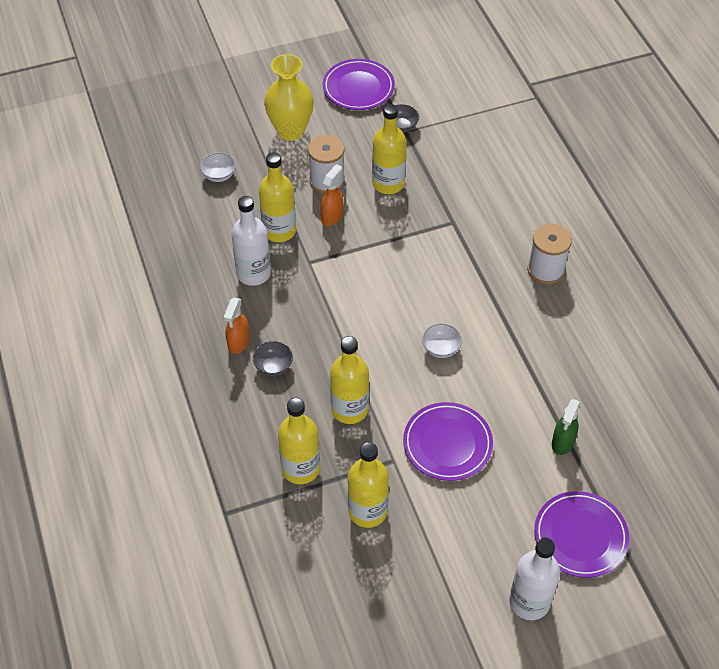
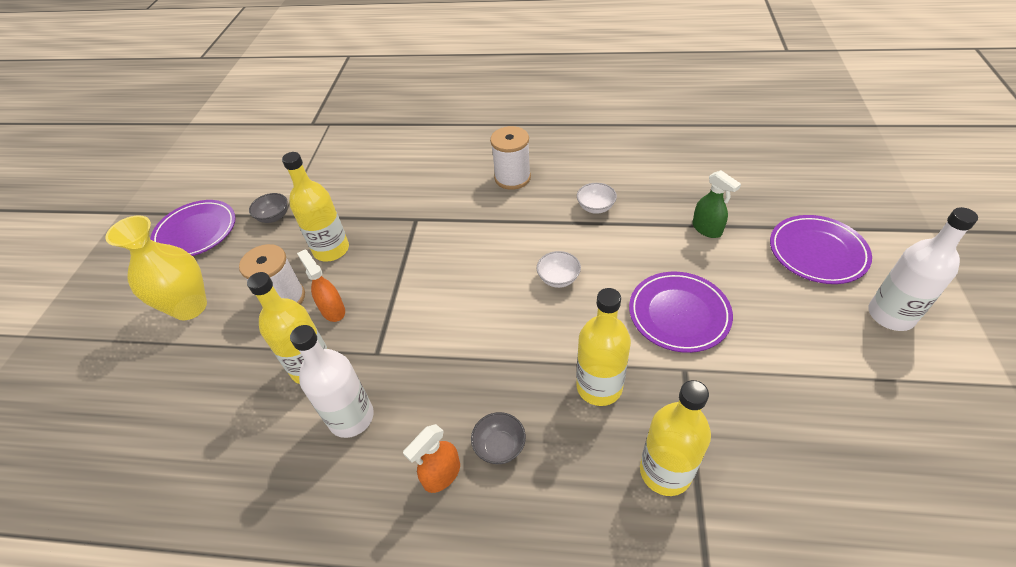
camera: 60 degrees left, 5 degrees down
white bowl [200,153,236,182] -> white bowl moved to [577,183,617,214]
orange spray bottle [224,298,250,354] -> orange spray bottle turned 90 degrees clockwise [403,424,460,493]
yellow bottle [348,442,389,528] -> none

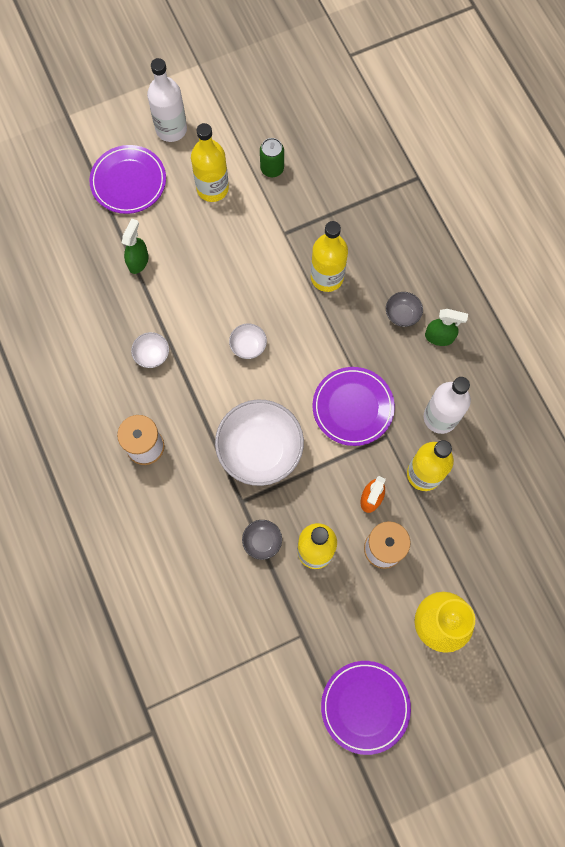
camera: 125 degrees left, 25 degrees up
grey bowl [249,193,288,223] -> grey bowl moved to [242,520,282,560]
orange spray bottle [403,424,460,493] -> green spray bottle [425,309,468,346]
purple plate [629,272,733,353] -> purple plate moved to [313,367,395,446]
yellow bottle [640,380,711,496] -> yellow bottle moved to [191,123,229,202]
none -> white bowl [215,400,304,486]
none -> green can [260,138,284,177]

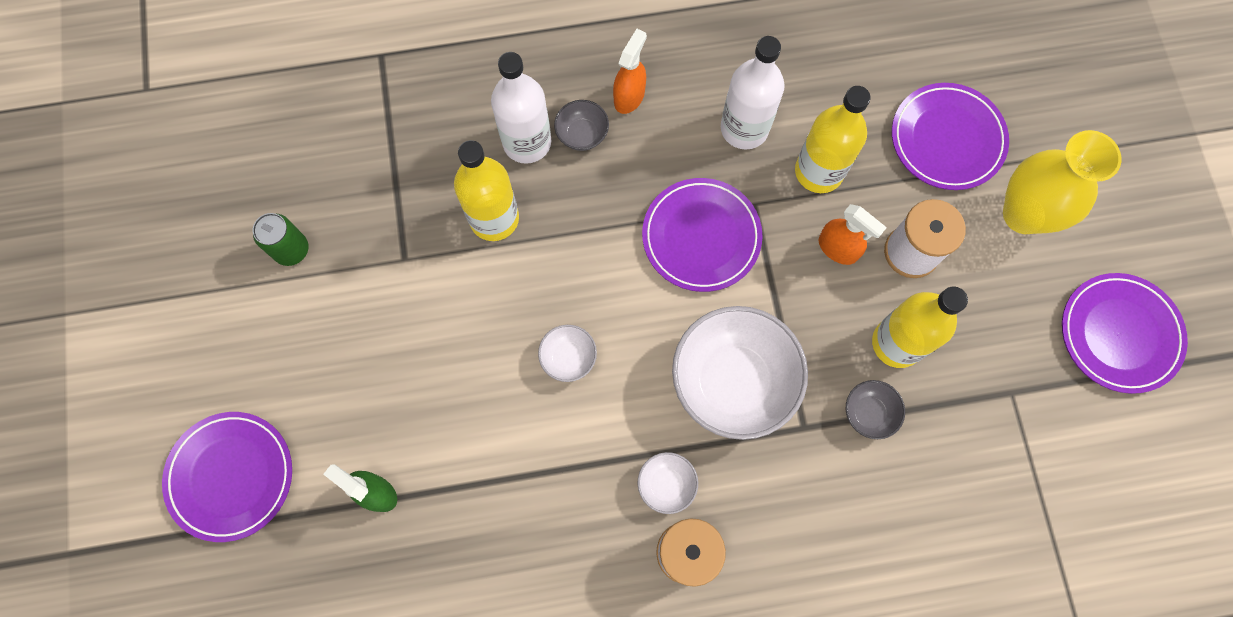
camera: 75 degrees left, 0 degrees up
white bowl [131,332,169,368] -> white bowl moved to [638,452,698,514]
white bottle [147,58,187,142] -> white bottle moved to [491,52,551,164]
yellow bottle [191,123,229,202] -> none
green spray bottle [425,309,468,346] -> orange spray bottle [613,29,647,114]
none -> purple plate [892,83,1009,190]

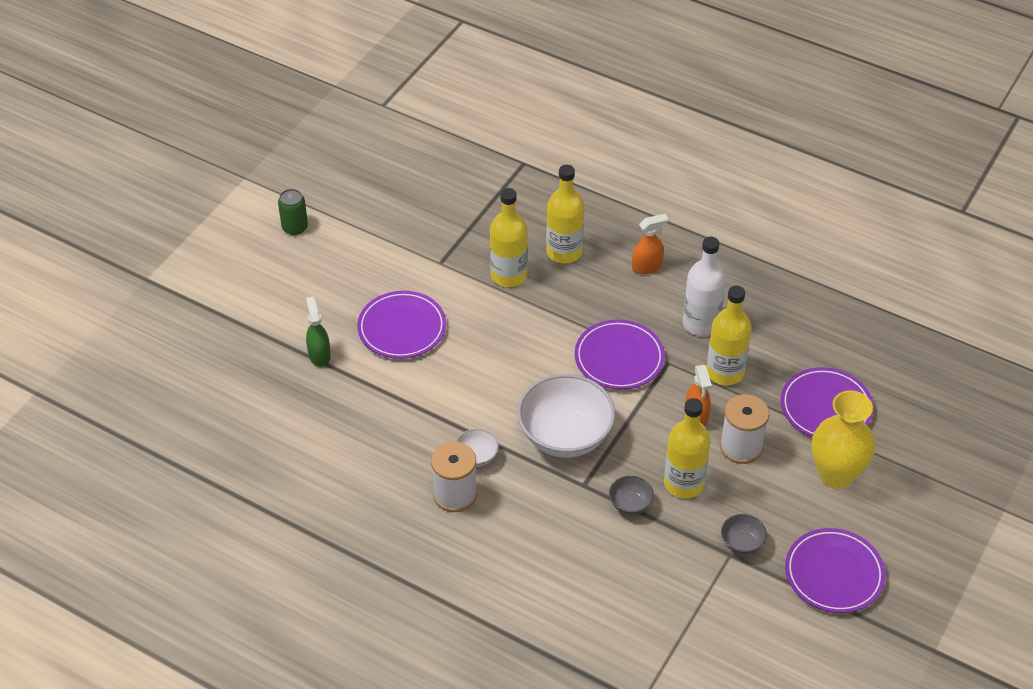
camera: 40 degrees right, 25 degrees down
purple plate [162,412,292,542] -> purple plate moved to [357,291,446,359]
green can [253,213,308,266] -> green can moved to [278,189,308,235]
white bottle [491,52,551,164] -> yellow bottle [546,165,584,264]
white bowl [538,325,597,382] -> none
grey bowl [554,100,609,151] -> grey bowl moved to [721,514,767,555]

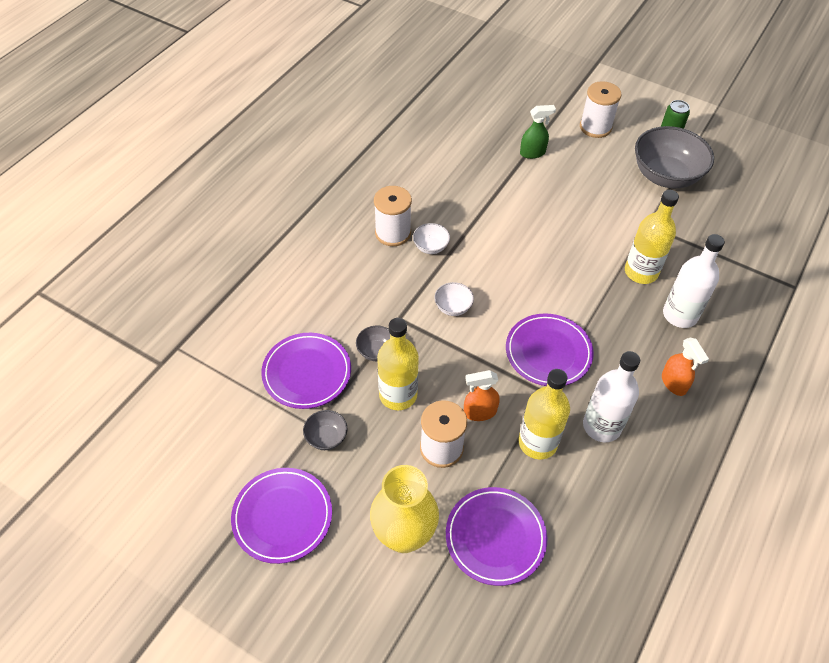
camera: 90 degrees right, 5 degrees up
purple plate [357,291,446,359] -> purple plate moved to [261,333,351,409]
white bowl [517,374,615,458] -> white bowl [434,282,474,316], size x0.45
yellow bottle [546,165,584,264] -> white bottle [663,234,725,328]
none -> white spool [580,81,621,138]
none -> grey bowl [635,126,714,188]

